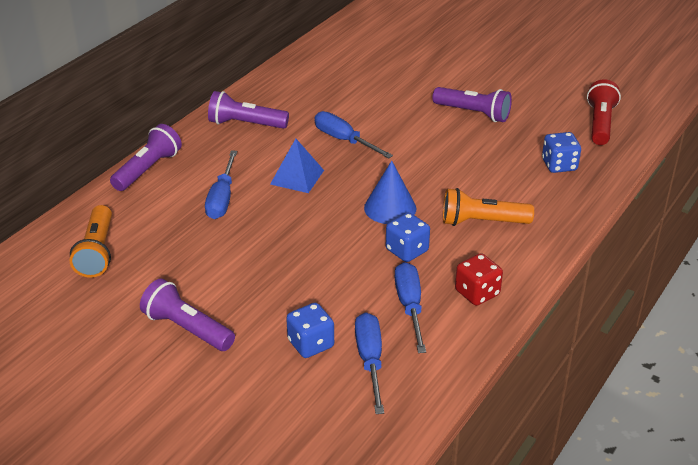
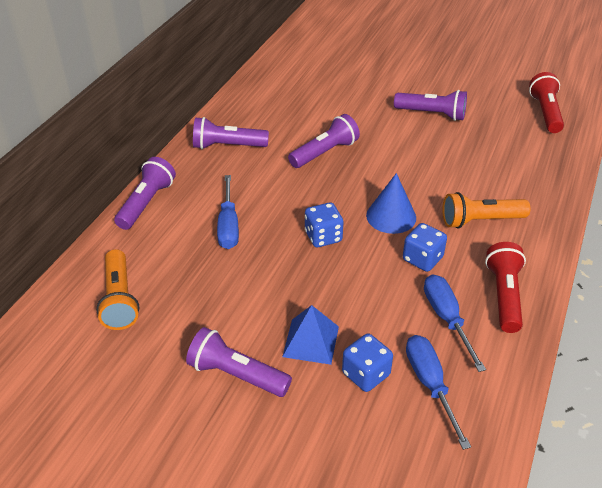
camera: 10 degrees left, 5 degrees up
blue pyramid [270,139,324,193] -> blue pyramid moved to [282,305,339,365]
blue screwdriver [314,111,393,158] -> purple flashlight [288,114,360,168]
red dice [455,253,503,306] -> red flashlight [485,242,526,333]
blue dice [542,132,581,173] -> blue dice moved to [305,202,343,247]

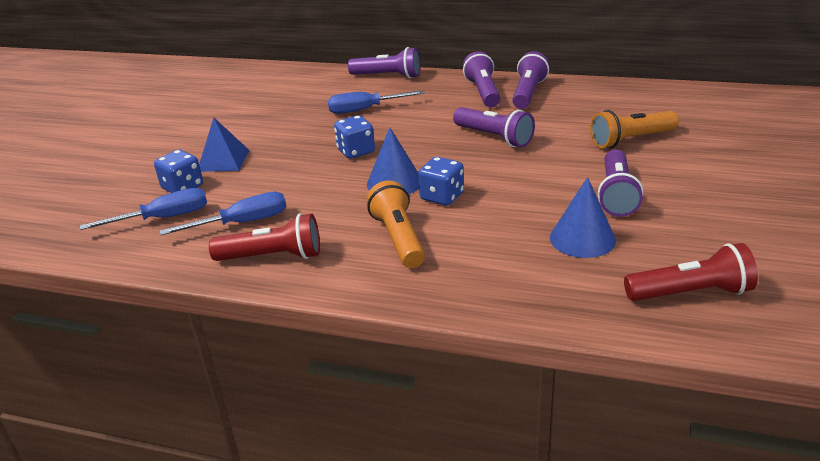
camera: 85 degrees right, 10 degrees down
orange flashlight [96,249,139,330] -> orange flashlight moved to [590,110,679,149]
purple flashlight [186,327,292,397] -> purple flashlight moved to [512,51,549,109]
blue dice [403,223,447,272] -> blue dice moved to [418,157,464,206]
none -> blue cone [550,177,616,258]

